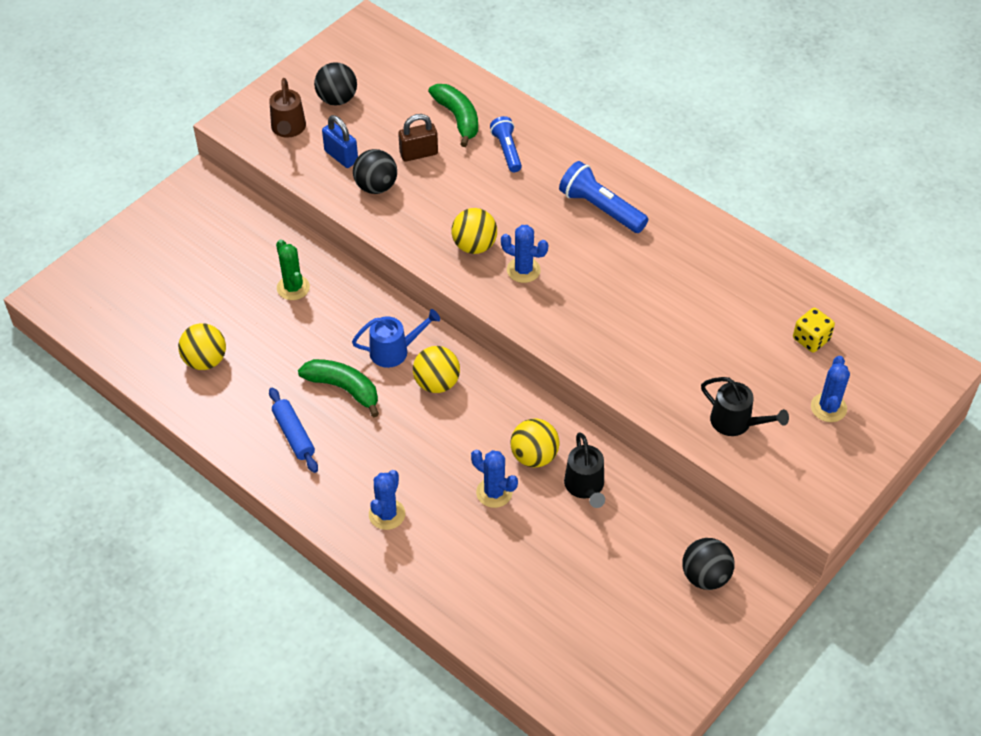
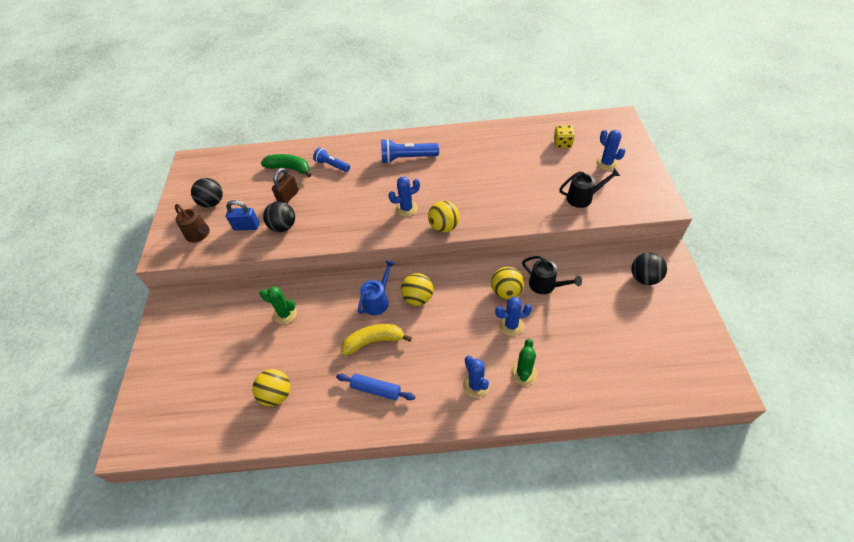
camera: 40 degrees left, 0 degrees up
green banana [298,359,379,417] -> yellow banana [341,324,412,356]
yellow ball [451,208,497,254] -> yellow ball moved to [428,201,460,233]
none -> green cactus [511,339,537,386]

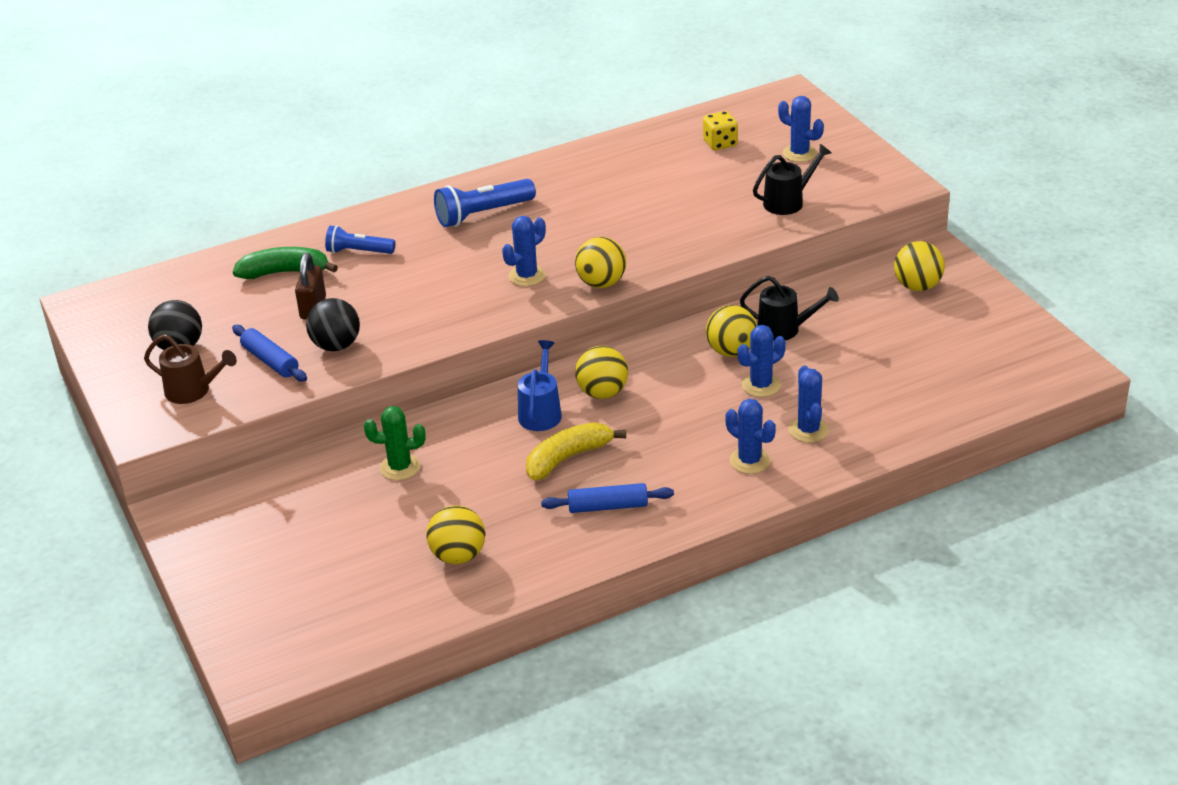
camera: 25 degrees left, 15 degrees down
blue padlock [226,200,259,230] -> blue rolling pin [232,325,307,382]
green cactus [511,339,537,386] -> blue cactus [788,366,829,443]
black ball [631,252,667,285] -> yellow ball [894,241,945,291]

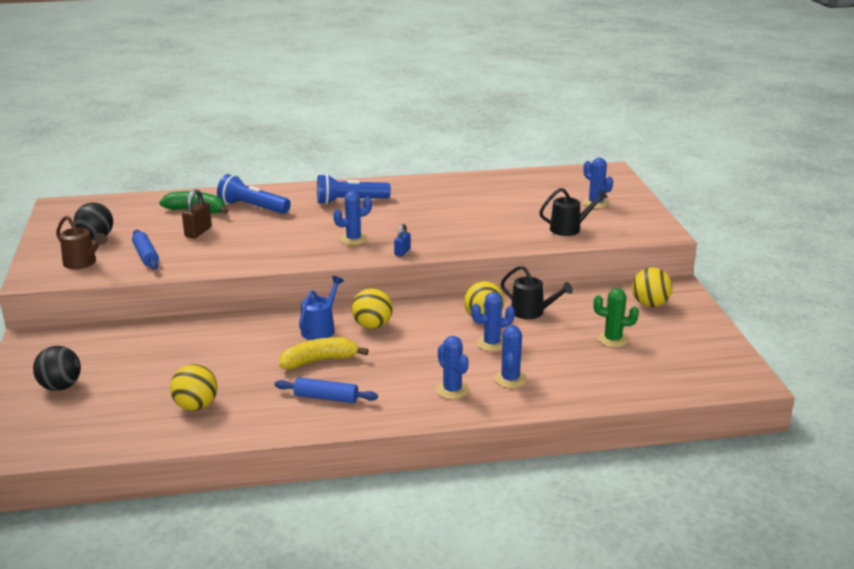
camera: 15 degrees right, 10 degrees down
black ball [306,298,360,351] -> black ball moved to [33,346,81,391]
blue flashlight [325,225,395,254] -> blue flashlight [217,174,291,214], size x1.52
green cactus [364,406,425,480] -> green cactus moved to [593,288,639,347]
yellow ball [575,237,626,288] -> blue padlock [394,224,411,257]
yellow dice [703,111,738,150] -> none

